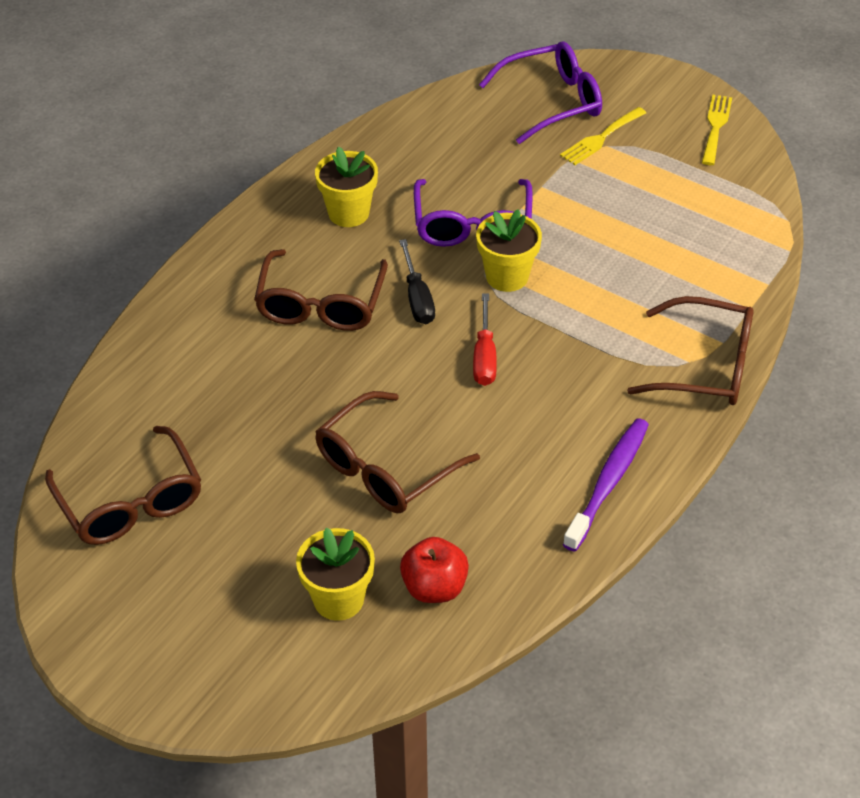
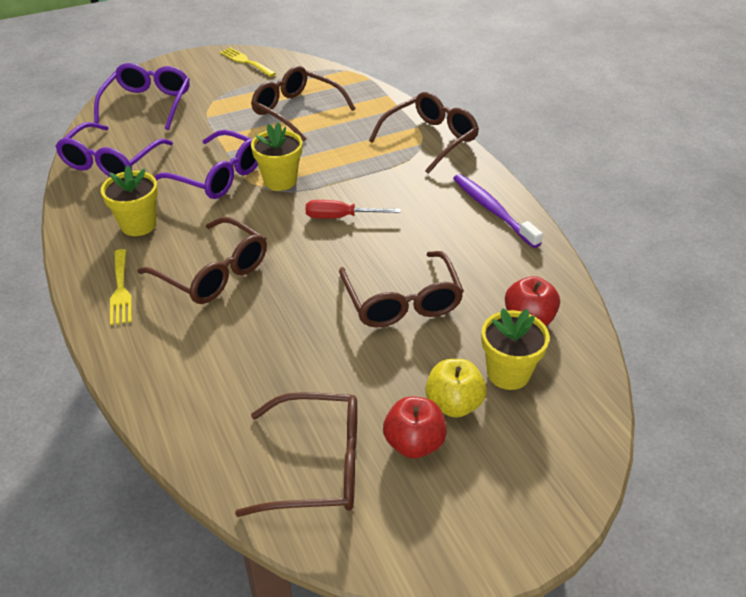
camera: 60 degrees left, 5 degrees down
black screwdriver [399,239,435,324] -> none
red screwdriver [473,293,497,386] -> red screwdriver turned 150 degrees clockwise [306,200,401,218]
yellow fork [560,107,646,165] -> yellow fork moved to [110,249,132,325]
none -> purple glasses [55,122,173,177]
none -> brown glasses [251,66,356,142]
none -> red apple [383,396,447,459]
none -> yellow apple [425,359,487,418]

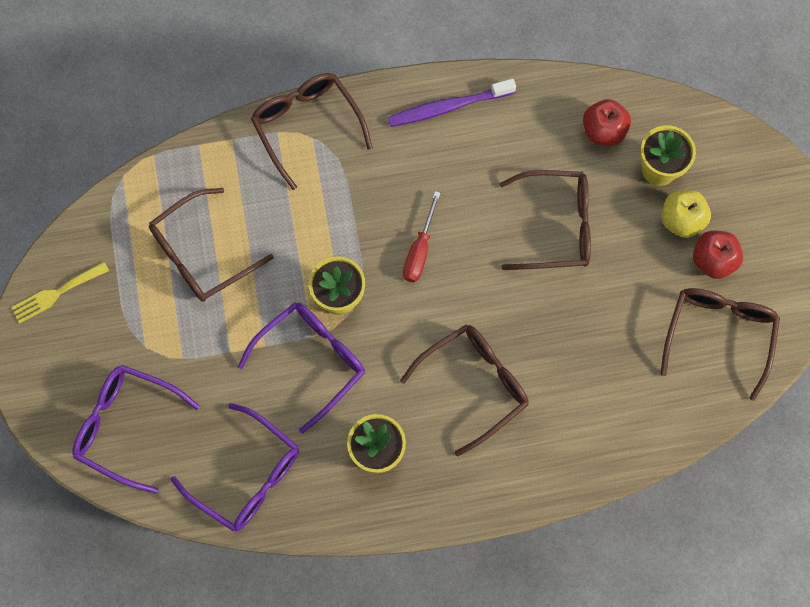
camera: 75 degrees left, 30 degrees up
yellow fork [110,249,132,325] -> none

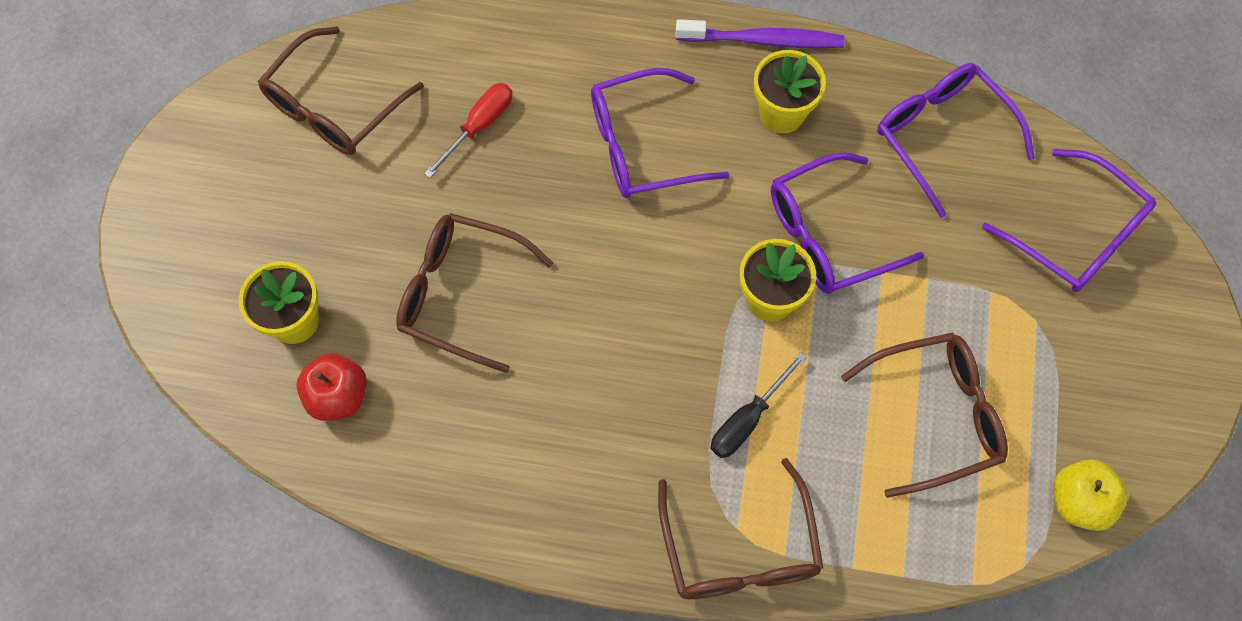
camera: 160 degrees left, 5 degrees down
yellow fork [11,262,109,324] -> none
purple toothbrush [388,79,516,127] -> purple toothbrush moved to [675,19,844,49]
brown glasses [400,324,529,457] -> purple glasses [591,68,729,198]
red screwdriver [403,191,441,282] -> red screwdriver moved to [424,83,512,178]
yellow apple [662,190,711,238] -> yellow apple moved to [1053,459,1128,531]
red apple [693,231,743,279] -> none
none -> black screwdriver [711,352,807,458]

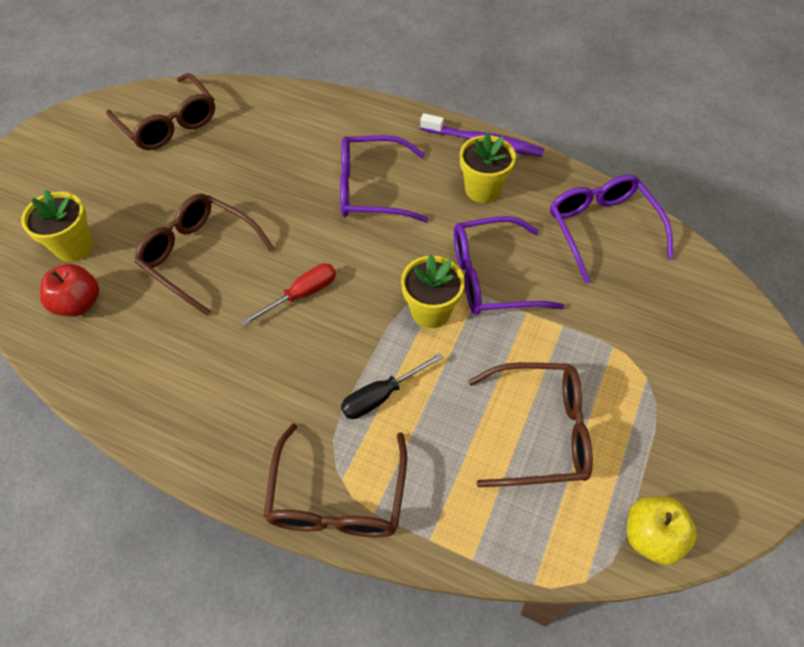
camera: 15 degrees right, 10 degrees down
brown glasses [258,27,424,155] -> brown glasses turned 90 degrees counterclockwise [106,73,215,150]
red screwdriver [424,83,512,178] -> red screwdriver moved to [241,263,336,326]
purple glasses [982,149,1156,292] -> none

